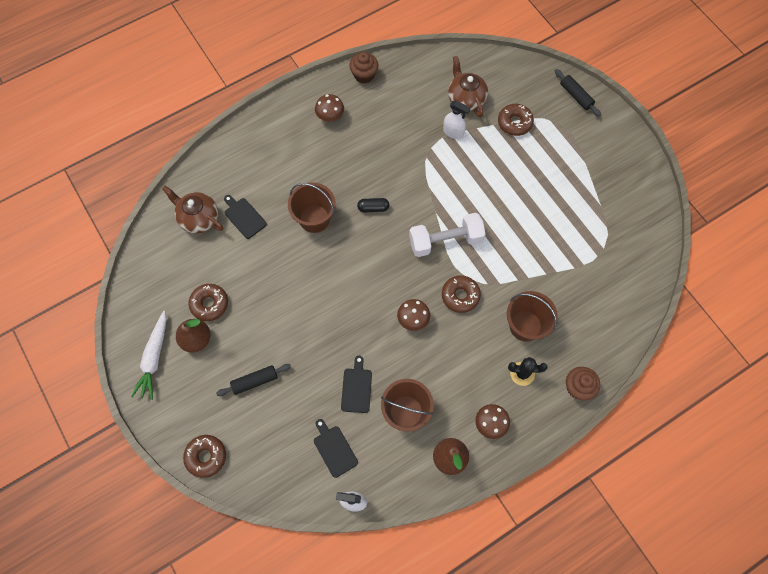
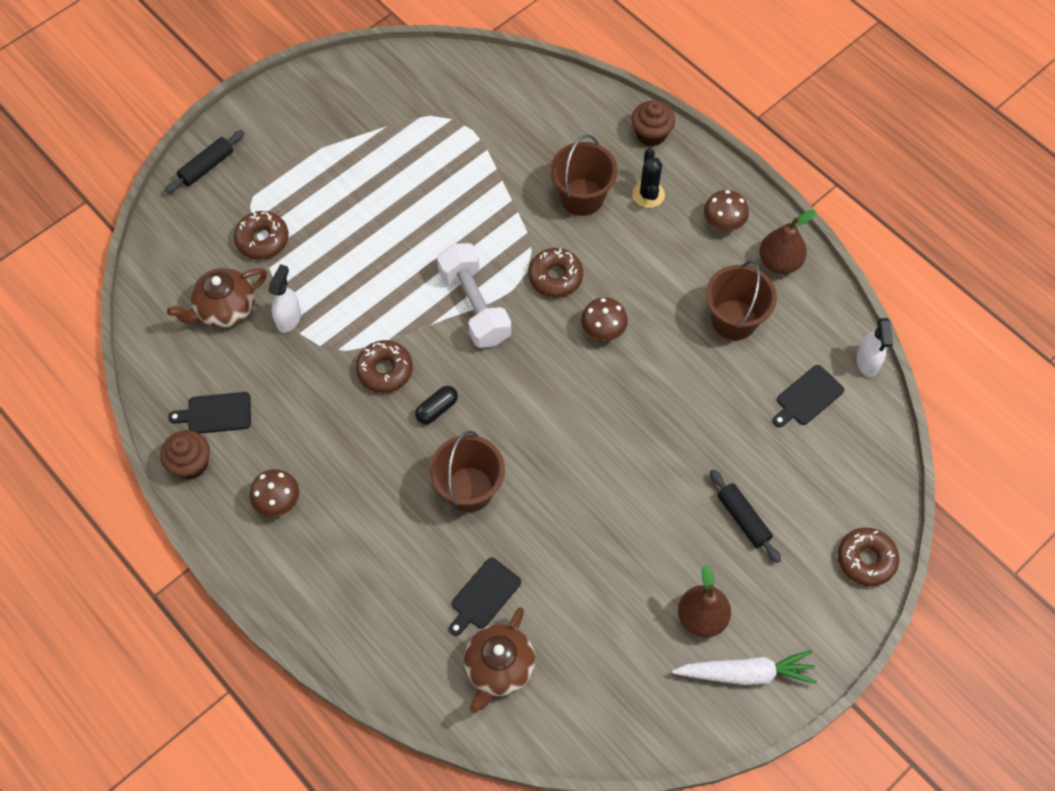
camera: 100 degrees left, 5 degrees down
brown donut [188,284,228,321] -> brown donut moved to [356,340,413,393]
black cutting board [341,356,372,413] -> black cutting board moved to [168,392,251,434]
black capsule [357,198,389,212] -> black capsule turned 60 degrees clockwise [415,386,458,424]

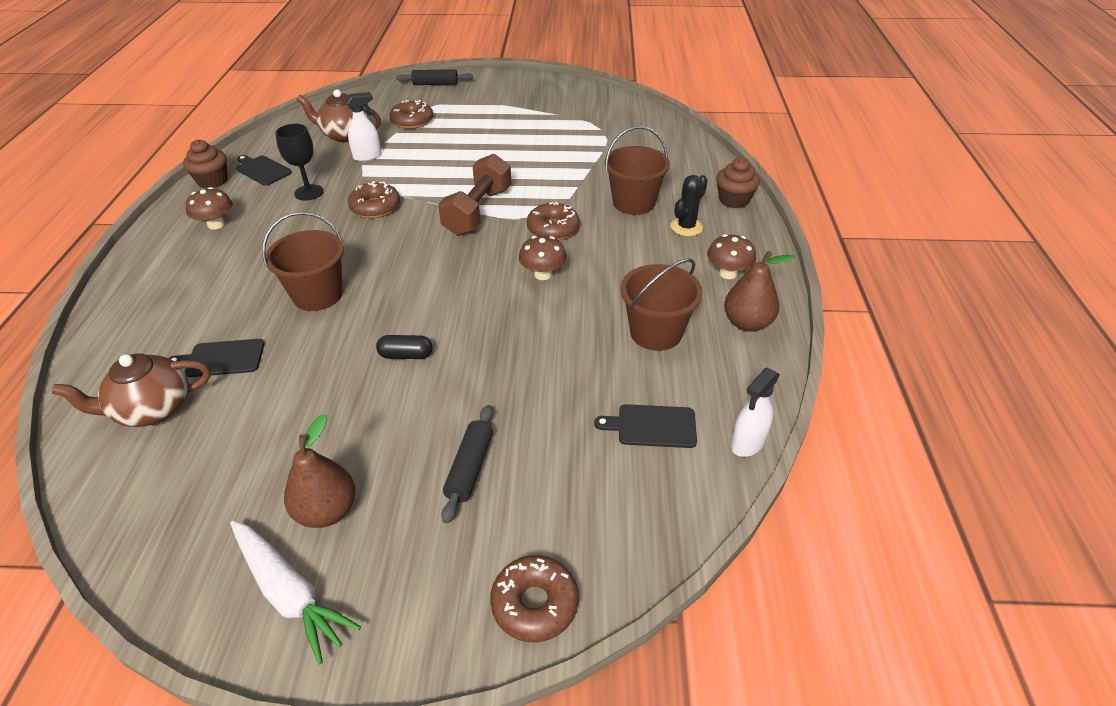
camera: 45 degrees right, 20 degrees down
black capsule [415,386,458,424] -> black capsule moved to [376,335,433,359]
white dumbbell [437,243,511,348] -> brown dumbbell [438,154,512,236]
none -> black goblet [275,124,324,201]

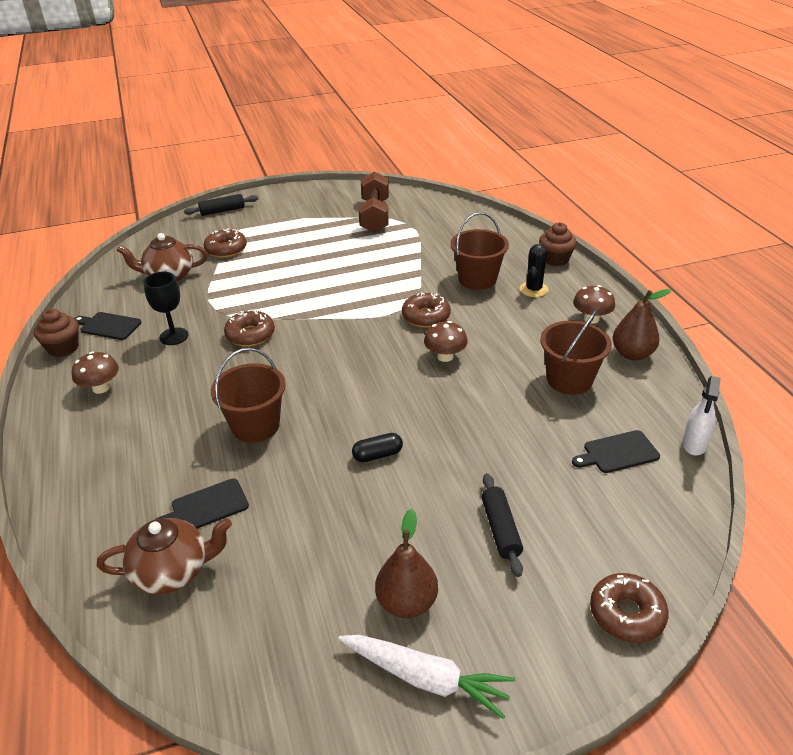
camera: 20 degrees left, 5 degrees down
brown teapot [52,353,210,427] -> brown teapot turned 150 degrees counterclockwise [97,518,232,594]
white spray bottle [345,92,381,161] -> none
brown dumbbell [438,154,512,236] -> brown dumbbell moved to [359,171,389,233]

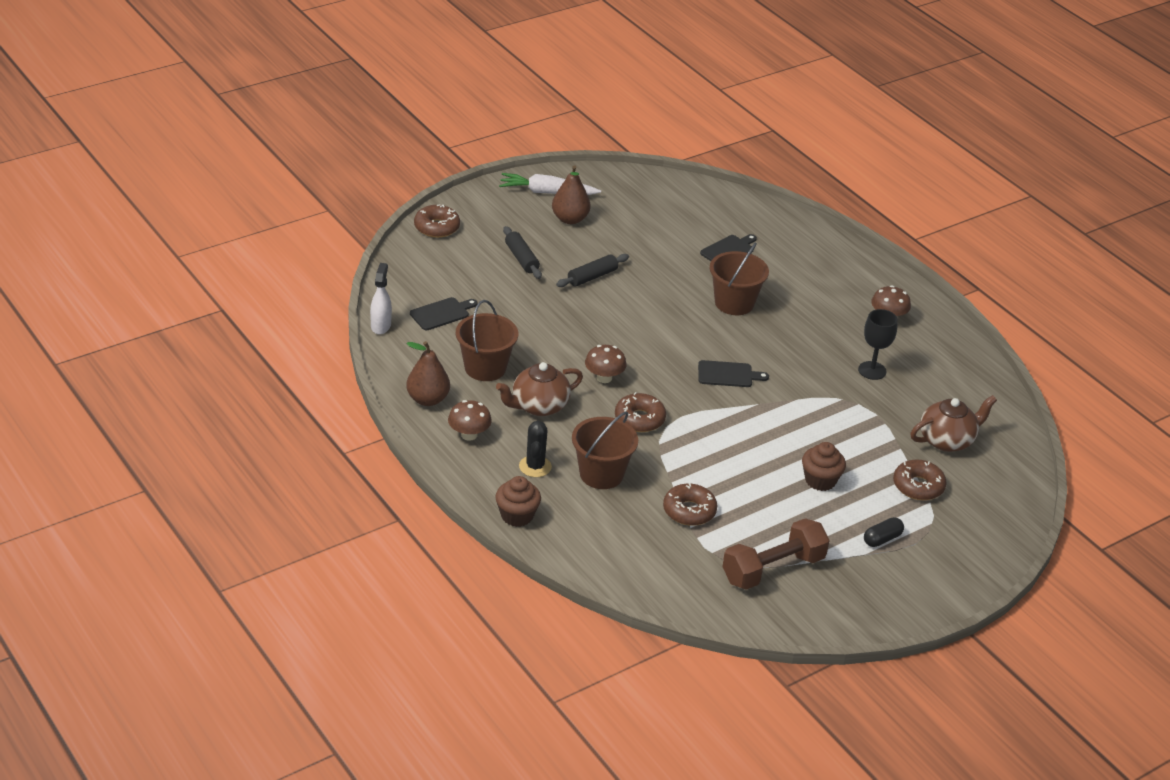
camera: 160 degrees right, 0 degrees up
brown cupcake [34,308,79,357] -> brown cupcake moved to [802,442,846,491]
black cutting board [75,312,141,340] -> black cutting board moved to [698,360,769,387]
brown teapot [97,518,232,594] -> brown teapot moved to [496,362,583,416]
black rolling pin [184,194,258,216] -> black rolling pin moved to [556,254,629,287]
brown donut [224,310,275,347] -> brown donut moved to [663,483,718,526]
black capsule [352,433,403,462] -> black capsule moved to [864,517,904,547]
brown dumbbell [359,171,389,233] -> brown dumbbell turned 75 degrees clockwise [722,518,830,590]

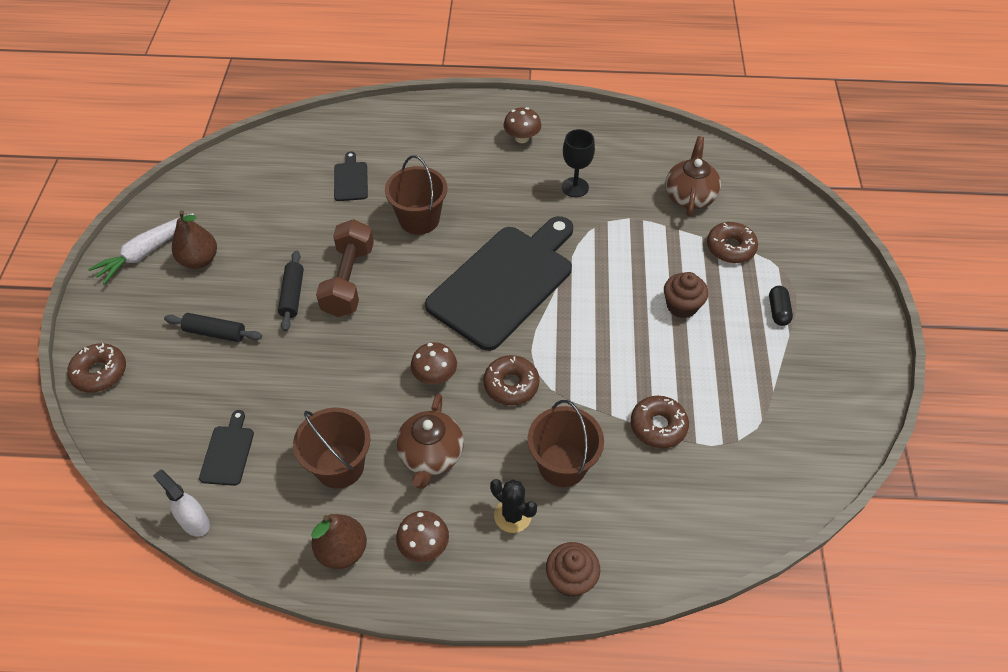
camera: 50 degrees left, 15 degrees up
black cutting board [698,360,769,387] -> black cutting board [425,216,573,351], size x2.48
brown dumbbell [722,518,830,590] -> brown dumbbell moved to [316,219,374,317]

